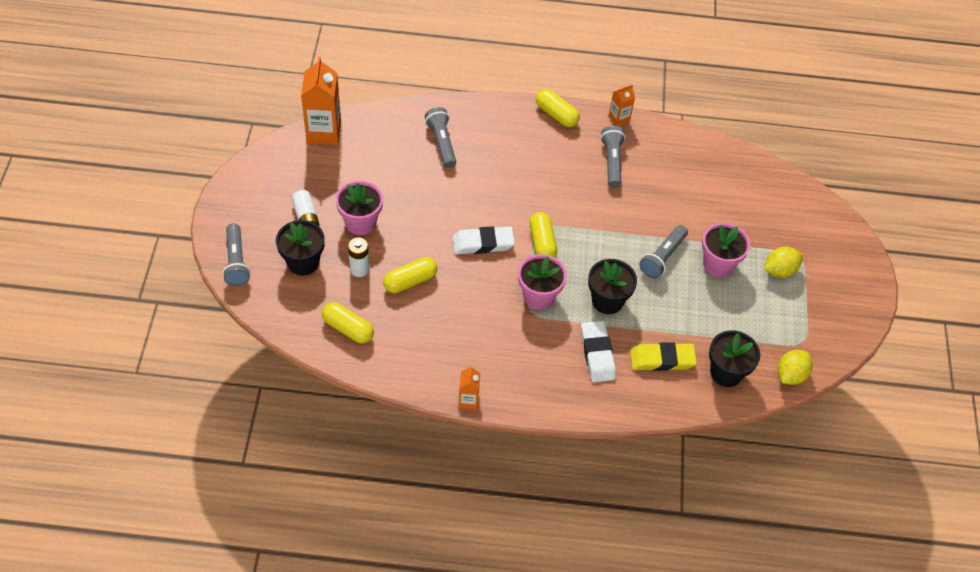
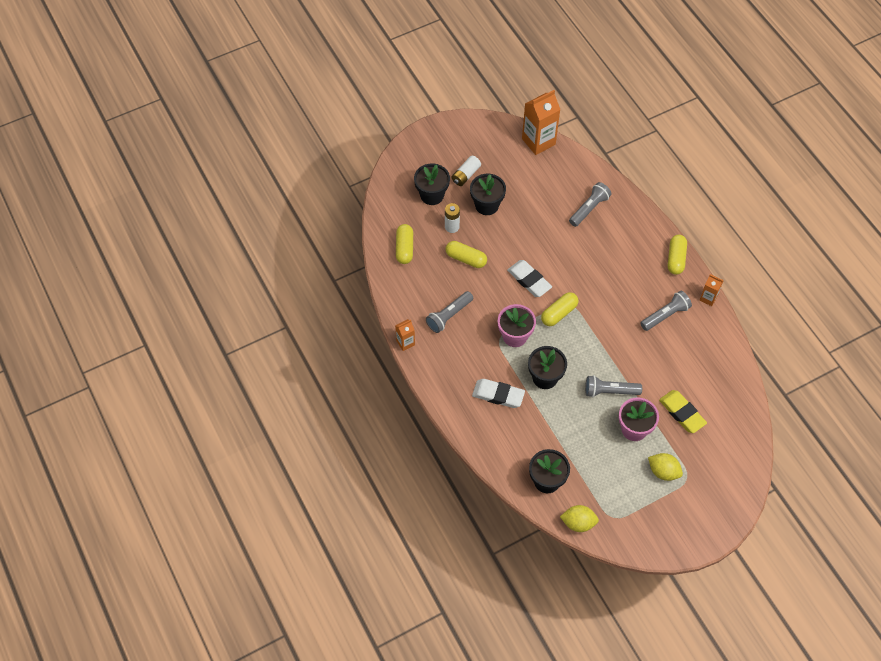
camera: 60 degrees right, 5 degrees up
grey flashlight [222,223,250,286] -> grey flashlight moved to [426,291,473,333]
pink flower pot [336,181,383,235] -> black flower pot [470,174,506,215]
white eraser [581,321,616,382] -> white eraser turned 60 degrees clockwise [472,379,525,408]
yellow eraser [630,342,697,371] -> yellow eraser moved to [659,390,707,433]

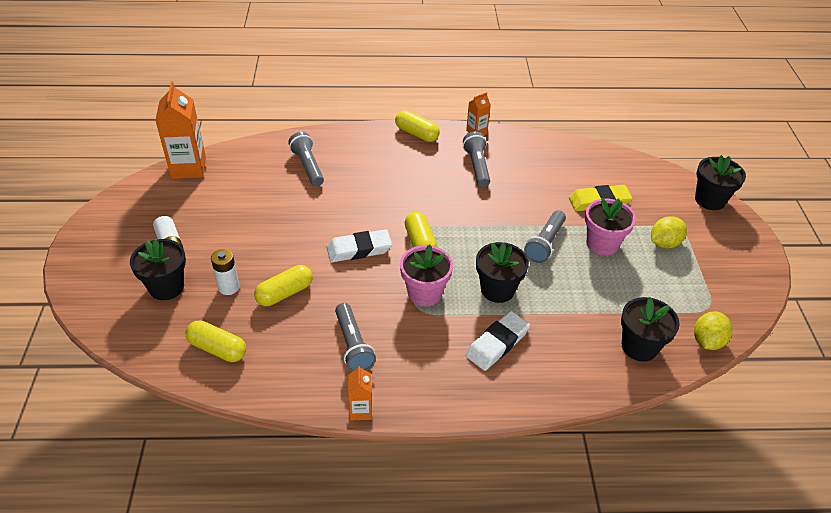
camera: 65 degrees left, 15 degrees down
black flower pot [470,174,506,215] -> black flower pot moved to [695,155,746,210]

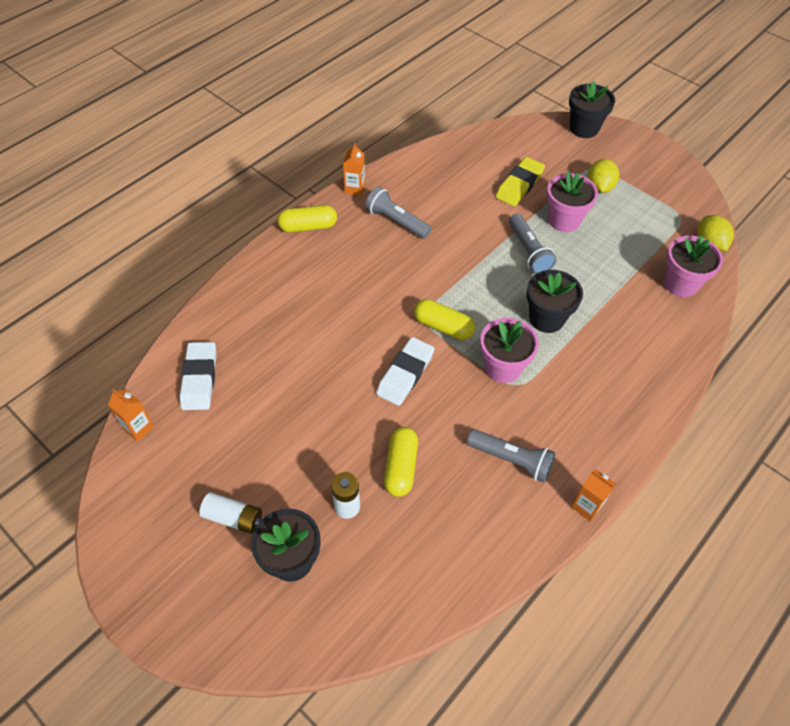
camera: 45 degrees left, 10 degrees up
orange carton [155,81,206,179] -> orange carton [108,389,154,441], size x0.52
yellow capsule [185,320,246,362] -> none
grey flashlight [288,132,324,186] -> none
white eraser [466,311,530,371] -> white eraser moved to [180,342,216,410]
black flower pot [621,297,680,362] -> pink flower pot [664,236,723,297]

